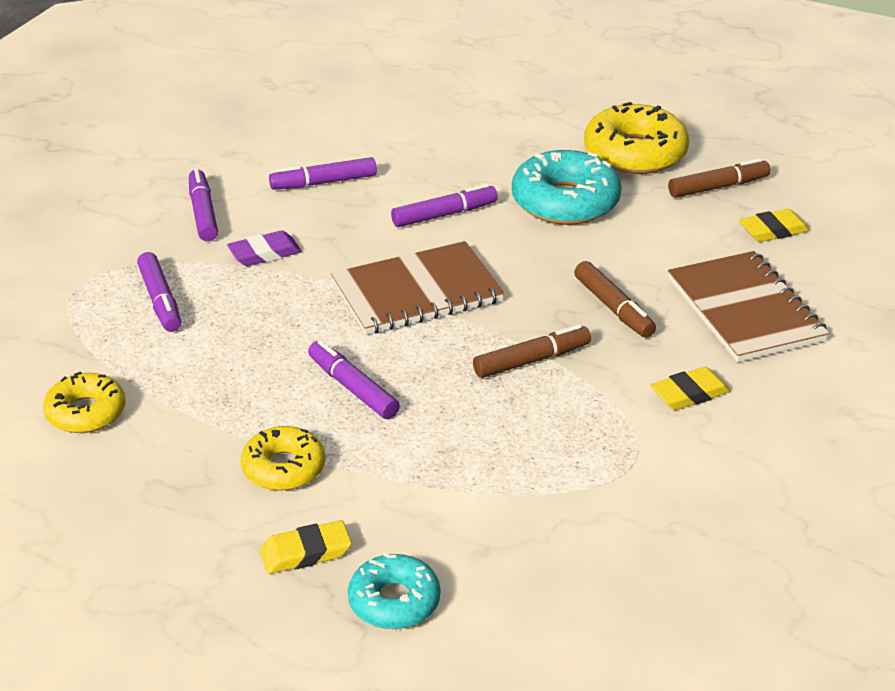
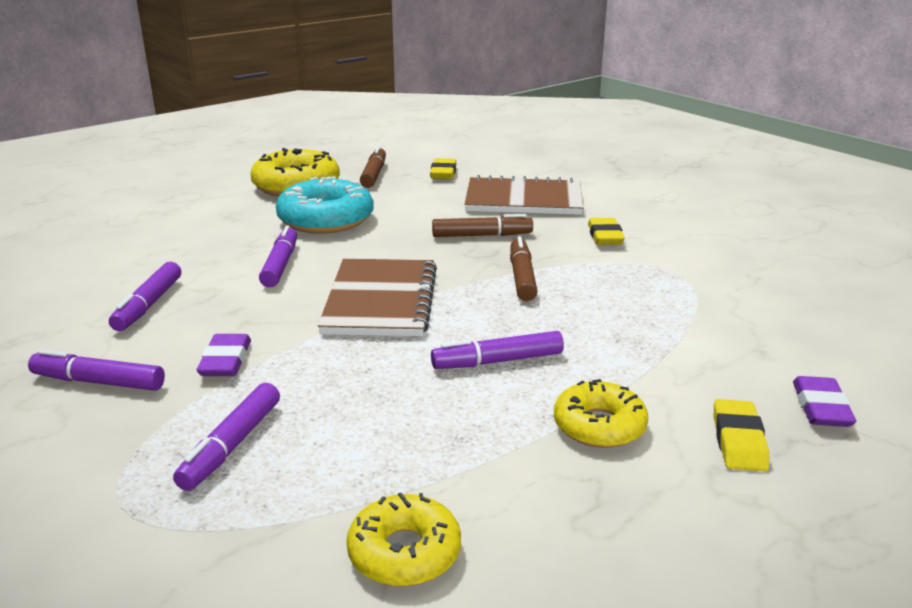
camera: 65 degrees left, 10 degrees down
purple marker [137,252,181,332] -> purple marker turned 105 degrees clockwise [173,383,280,491]
turquoise donut [348,553,440,629] -> purple eraser [793,376,856,427]

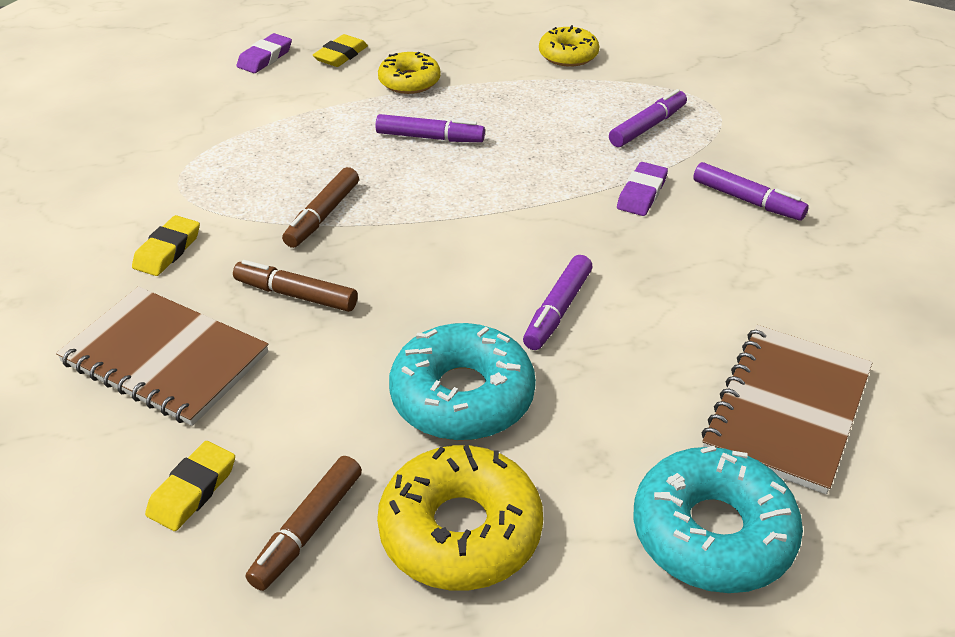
camera: 155 degrees left, 15 degrees up
purple marker [109,262,181,331] -> none
brown notebook [318,259,437,336] -> brown notebook moved to [702,325,873,494]
none -> turquoise donut [633,446,803,593]

